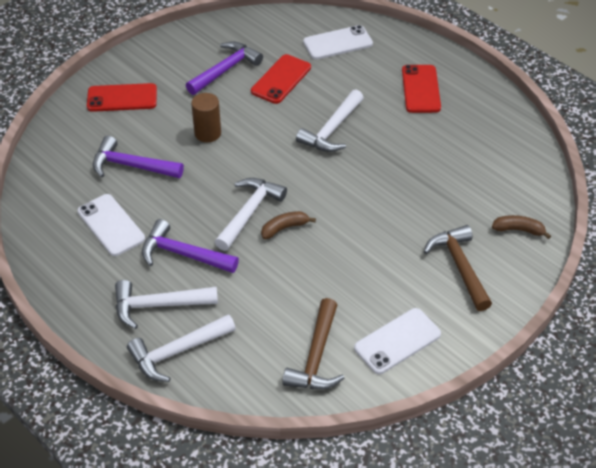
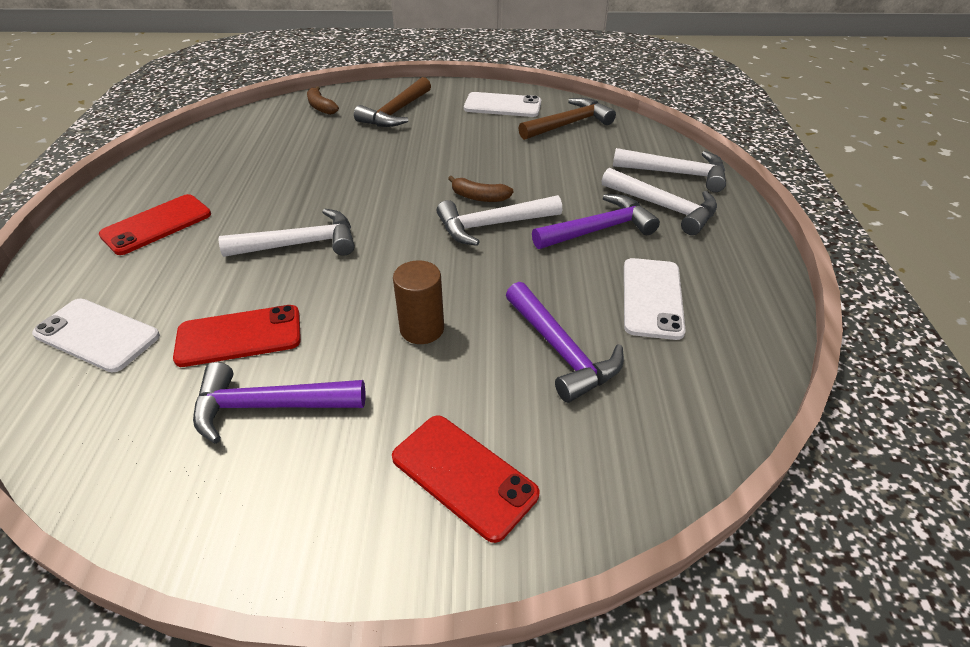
camera: 135 degrees left, 5 degrees down
purple hammer [142,219,239,273] -> purple hammer turned 90 degrees counterclockwise [532,194,660,249]

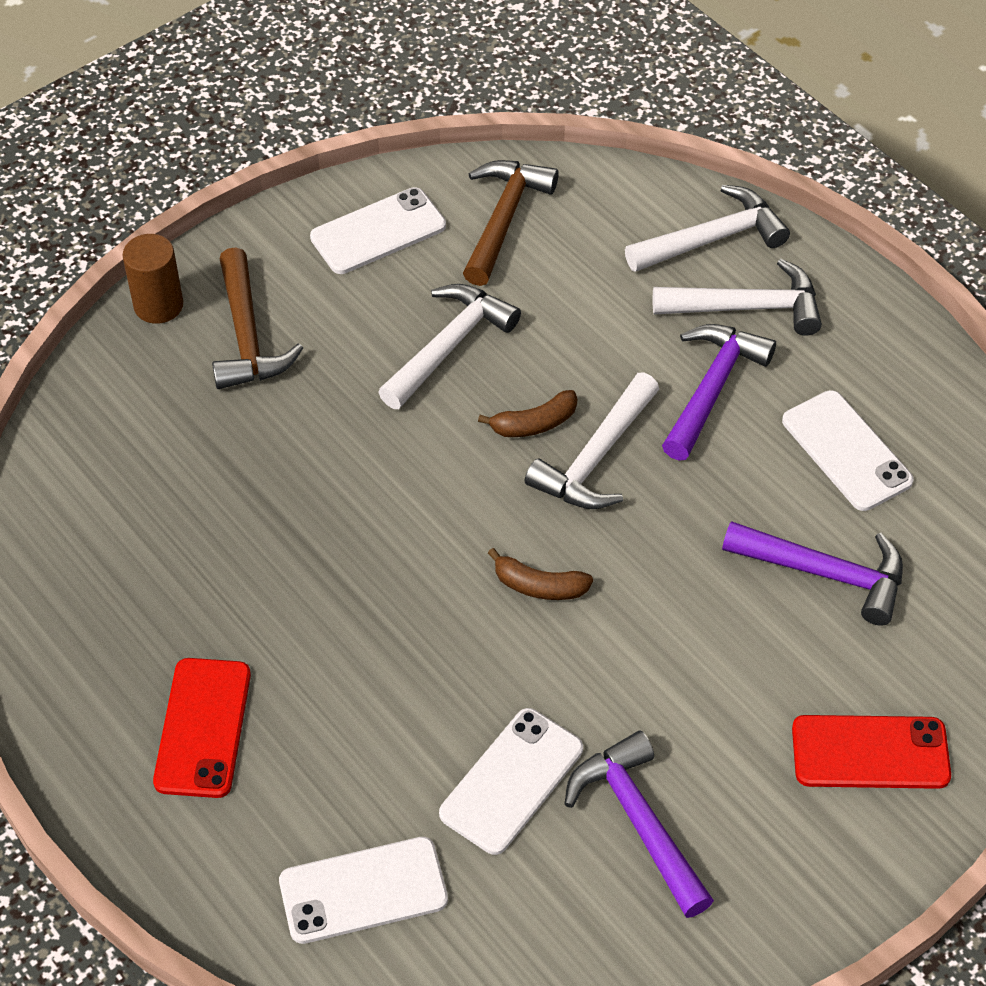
camera: 40 degrees left, 10 degrees up
red phone [173,305,301,367] -> white phone [439,708,583,855]
purple hammer [193,362,365,443] -> purple hammer turned 105 degrees clockwise [565,731,714,918]
white hammer [219,209,355,257] -> white hammer moved to [378,284,521,409]
brown banana [307,86,339,115] -> brown banana moved to [488,548,593,600]
brown cylinder [393,260,444,344] -> brown cylinder moved to [122,234,183,324]

